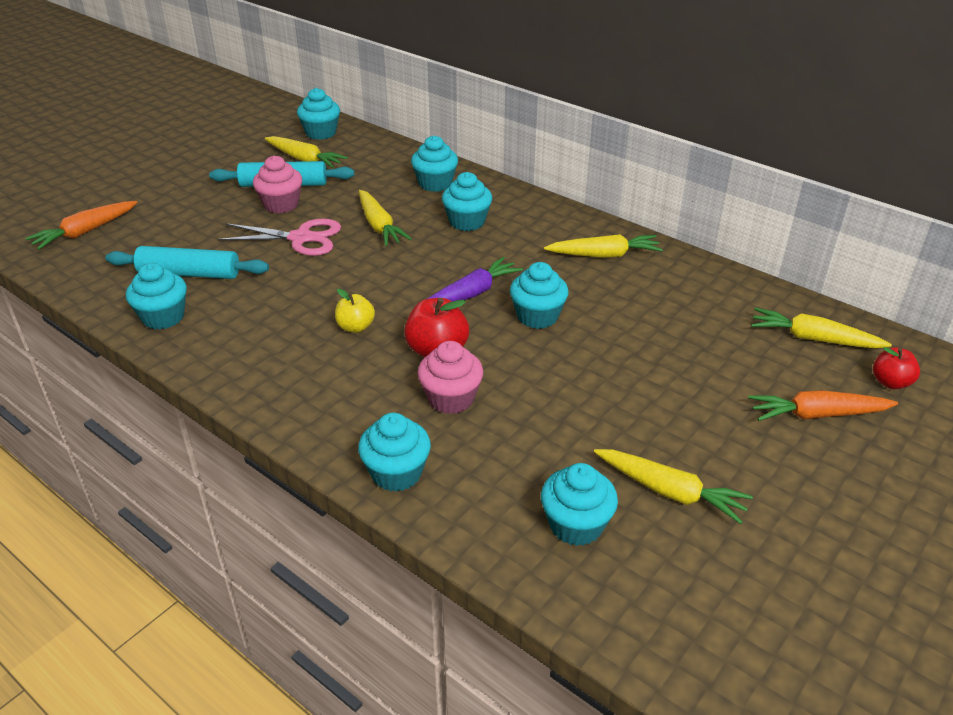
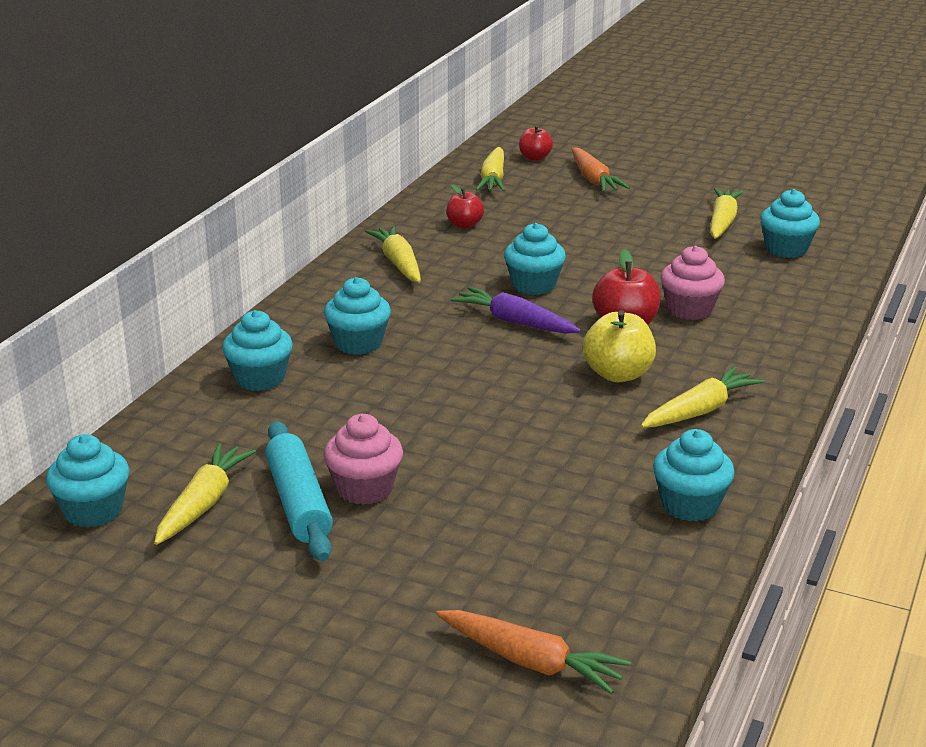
camera: 105 degrees left, 10 degrees down
turquoise rolling pin [105,246,269,279] -> none
pink scissors [217,218,341,256] -> none
yellow apple [335,289,375,333] -> yellow apple [583,310,656,382], size x1.56
turquoise cupcake [358,413,431,492] -> none
yellow carrot [359,190,412,246] -> yellow carrot moved to [641,366,764,428]
none -> red apple [446,184,484,229]

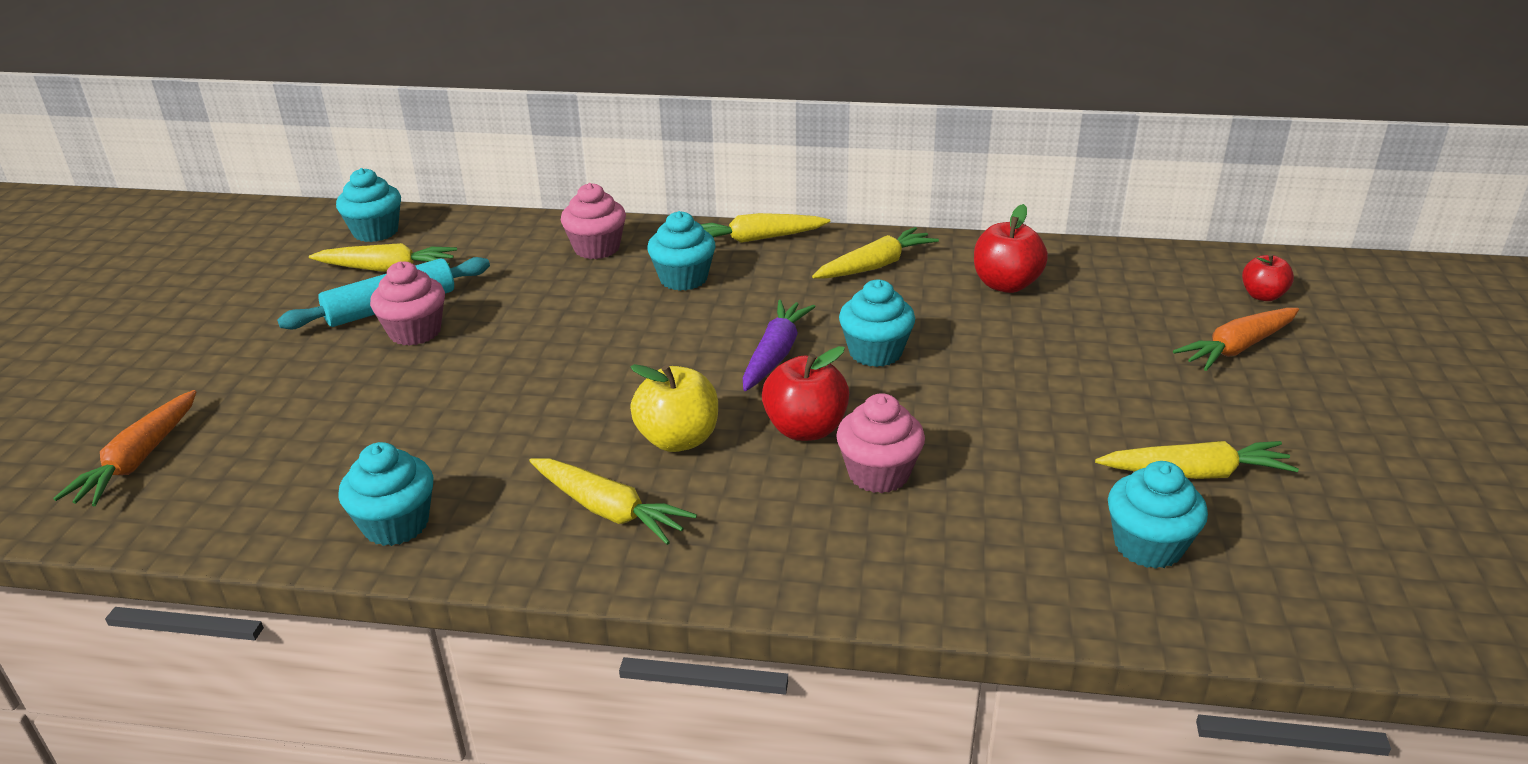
camera: 75 degrees right, 5 degrees up
turquoise cupcake [222,310,293,391] -> pink cupcake [561,183,626,259]
red apple [446,184,484,229] -> red apple [974,204,1048,293], size x1.56
yellow carrot [476,147,505,192] -> yellow carrot moved to [700,213,830,243]

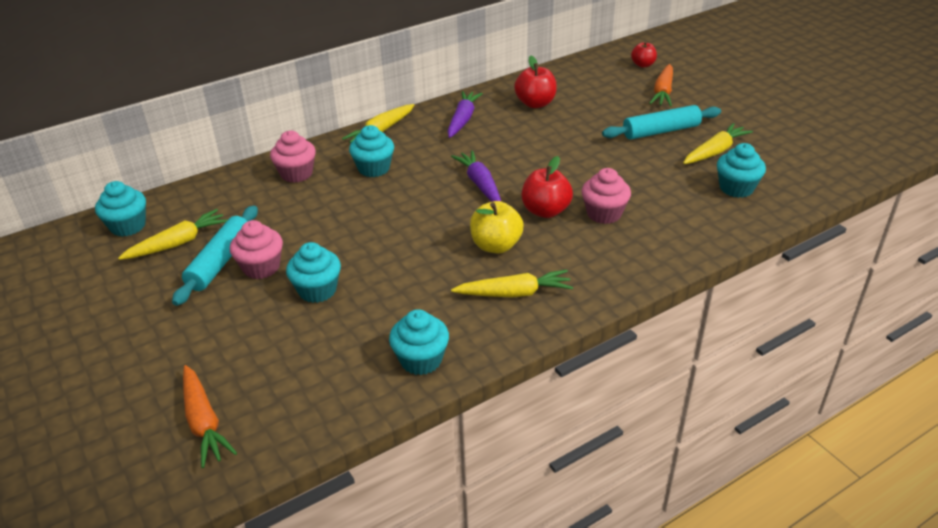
camera: 40 degrees left, 5 degrees up
yellow carrot [812,227,939,279] -> purple carrot [447,91,483,138]
turquoise cupcake [839,280,915,367] -> turquoise cupcake moved to [286,242,341,303]
none -> turquoise rolling pin [602,105,721,140]

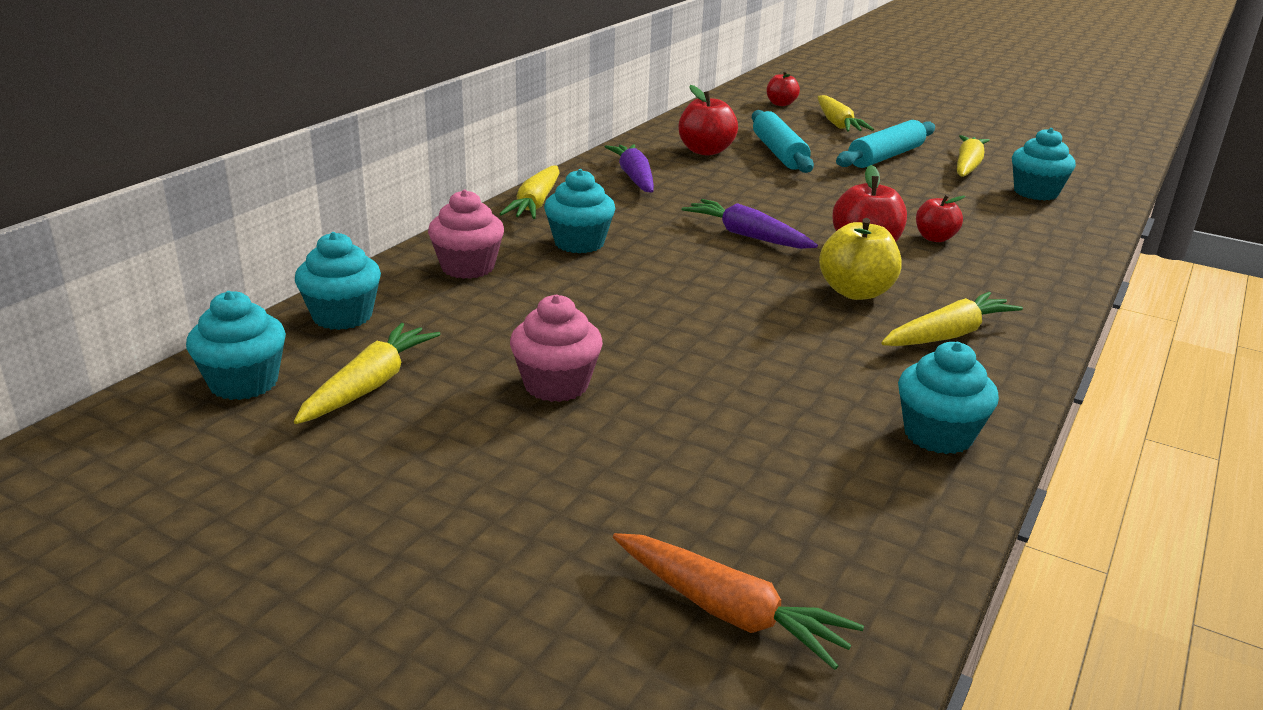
camera: 30 degrees left, 10 degrees down
turquoise rolling pin [172,205,258,306] -> turquoise rolling pin moved to [752,110,814,173]
turquoise cupcake [286,242,341,303] -> turquoise cupcake moved to [295,232,381,330]
pink cupcake [582,168,631,224] -> red apple [916,195,966,242]
orange carrot [649,64,673,107] -> yellow carrot [818,95,874,132]

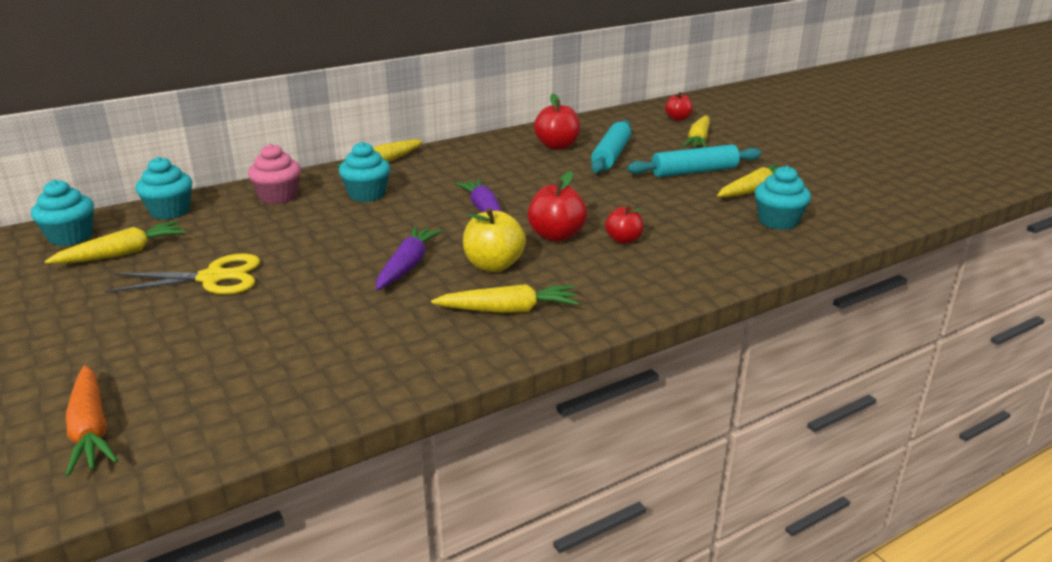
camera: 30 degrees right, 0 degrees up
pink cupcake [510,294,603,402] -> yellow scissors [105,253,260,295]
purple carrot [605,144,654,193] -> purple carrot moved to [376,226,443,290]
turquoise cupcake [898,342,999,454] -> none

